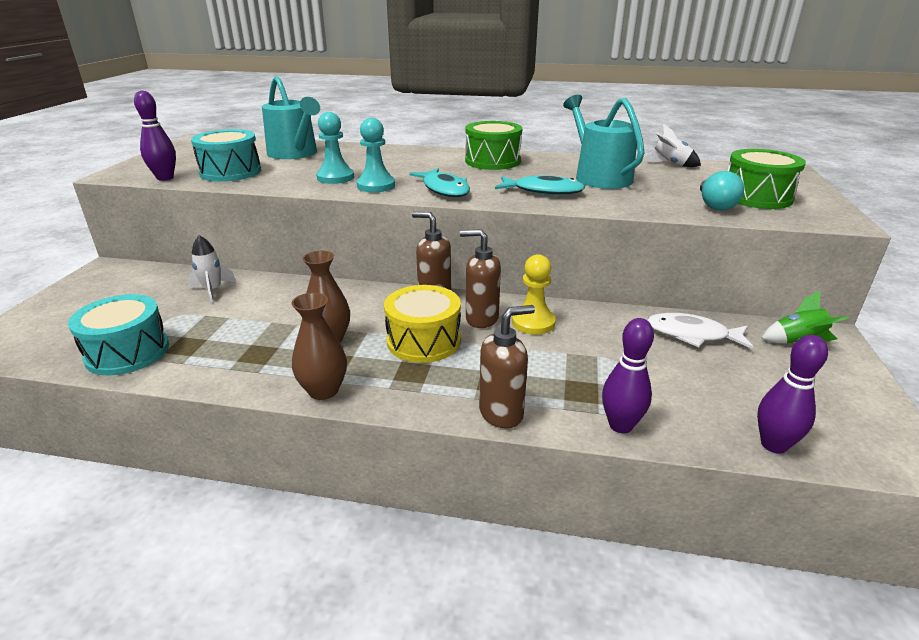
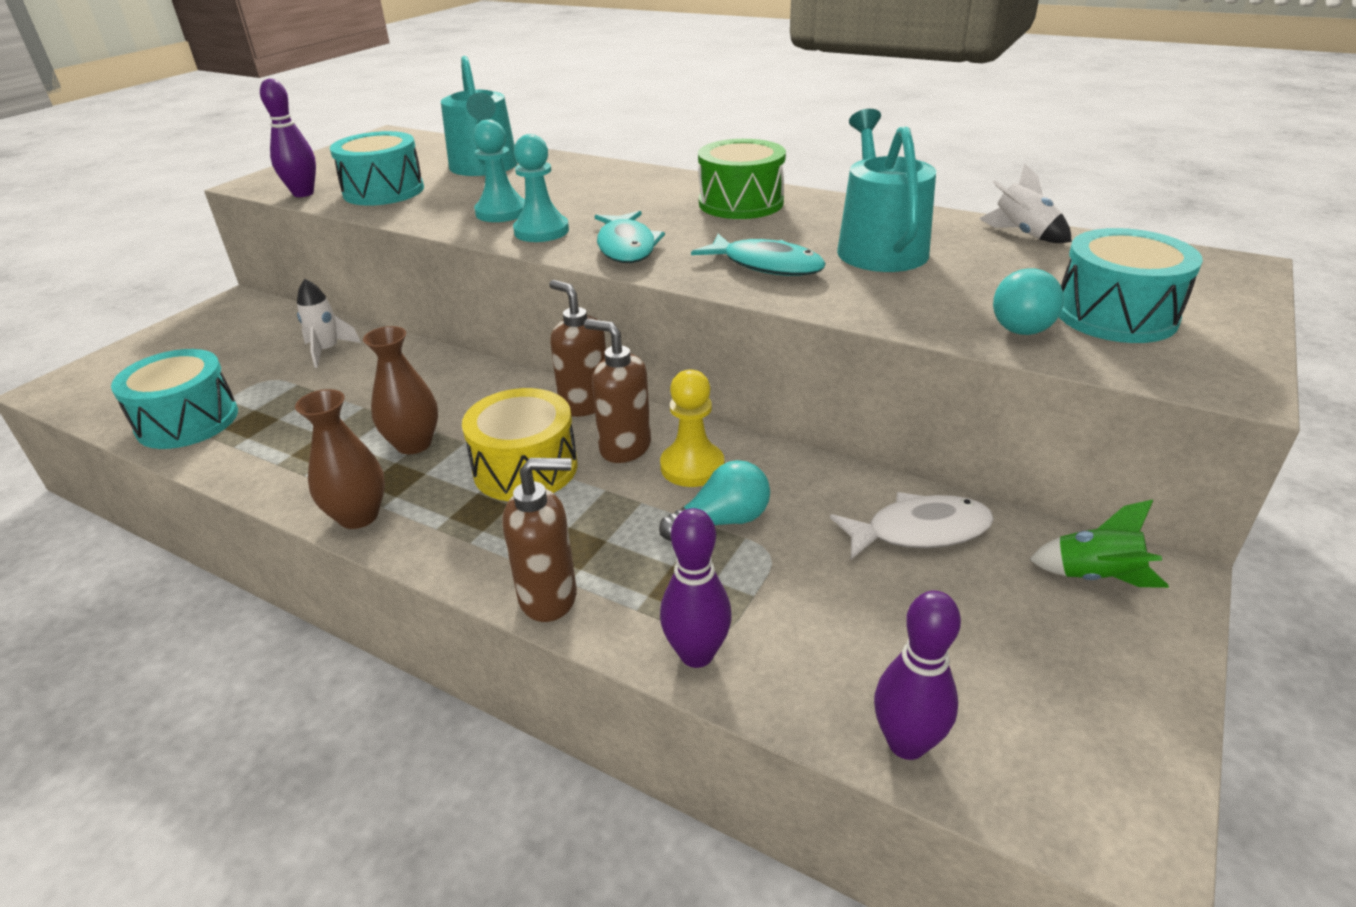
camera: 20 degrees right, 5 degrees up
white fish [647,313,753,349] -> white fish turned 135 degrees clockwise [830,492,994,559]
green drum [727,149,806,209] -> turquoise drum [1059,228,1203,343]
none -> turquoise light bulb [659,460,770,541]

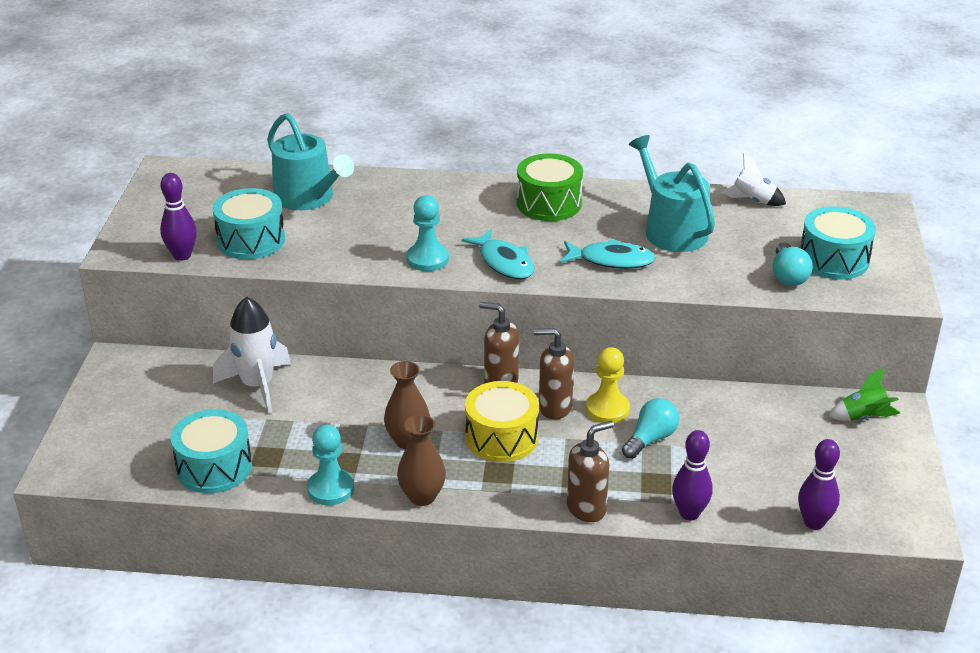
camera: 25 degrees left, 0 degrees up
white rocket [297,279,361,368] -> white rocket [213,296,291,414], size x1.67
turquoise pawn [473,119,525,222] -> turquoise pawn moved to [307,425,354,505]
white fish [830,492,994,559] -> none

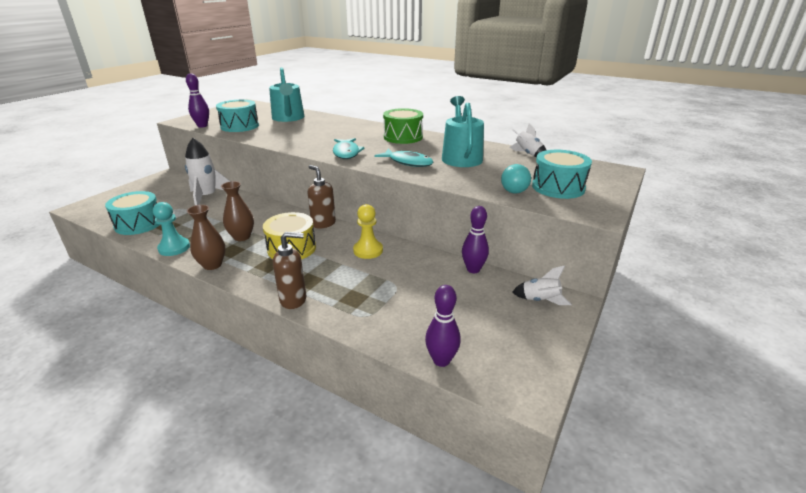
camera: 25 degrees right, 5 degrees down
turquoise pawn [407,195,449,271] -> none
brown soap dispenser [534,328,574,419] -> none
turquoise light bulb [622,398,679,459] -> none
purple bowling pin [672,430,713,521] -> purple bowling pin moved to [462,206,489,273]
green rocket [828,368,900,421] -> white rocket [512,265,572,305]

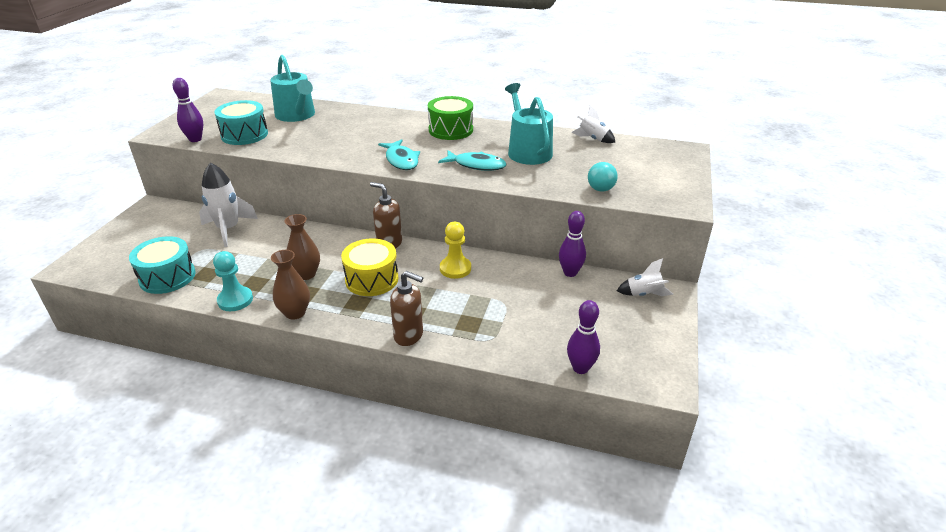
camera: 15 degrees left, 5 degrees up
brown soap dispenser [273,232,306,309] -> brown soap dispenser turned 45 degrees clockwise [390,271,423,346]
turquoise drum [532,150,592,199] -> none

